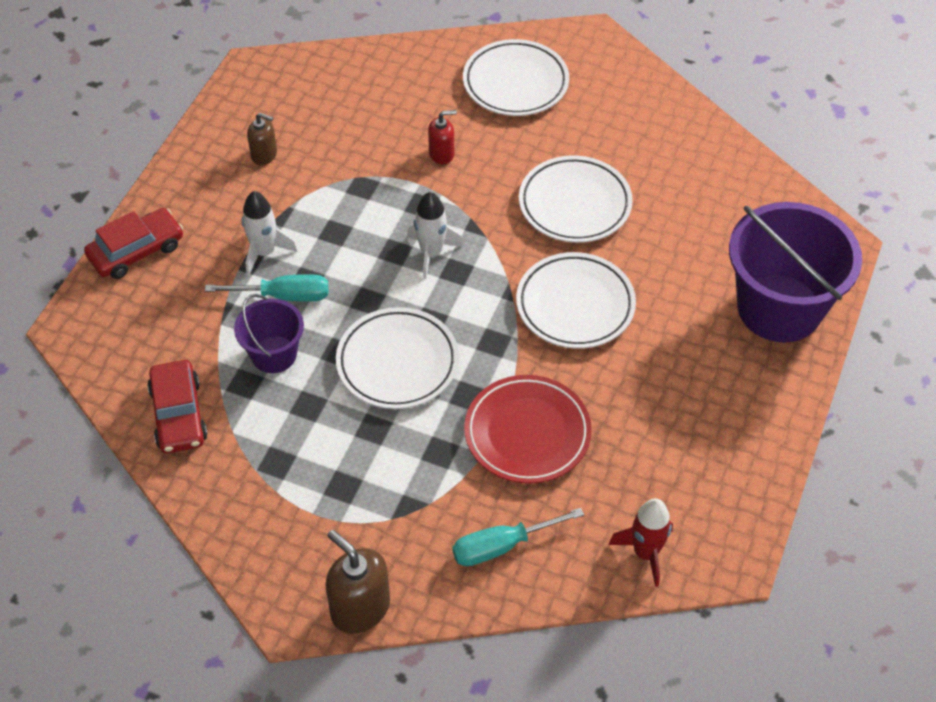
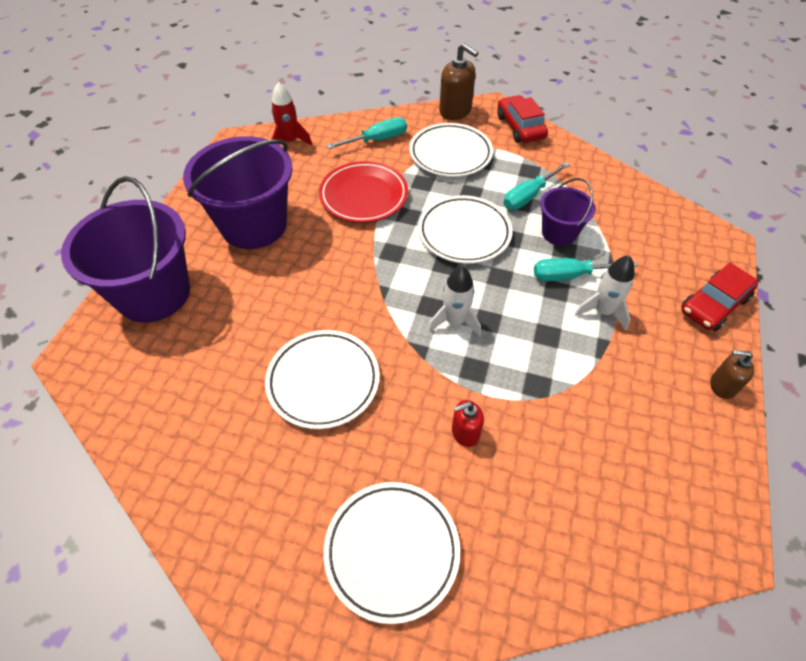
camera: 175 degrees right, 0 degrees up
red car [147,360,208,453] -> red car moved to [497,95,548,143]
brown soap dispenser [247,113,277,165] -> brown soap dispenser moved to [710,350,754,399]
white plate [516,252,636,349] -> white plate moved to [409,123,493,177]
none -> purple bucket [183,136,293,249]
none -> turquoise screwdriver [503,162,570,210]

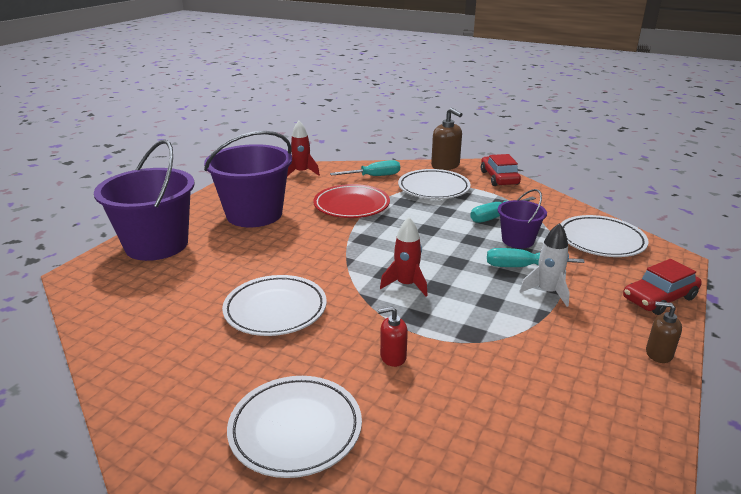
camera: 10 degrees right, 25 degrees down
white plate [418,195,513,264] -> white plate moved to [560,215,649,257]
white rocket [428,266,481,337] -> red rocket [380,217,428,297]

